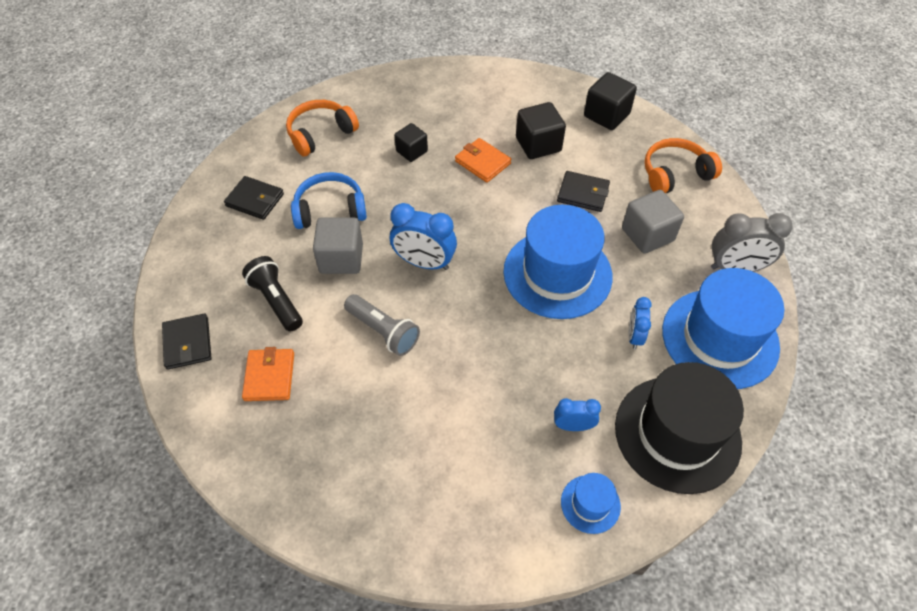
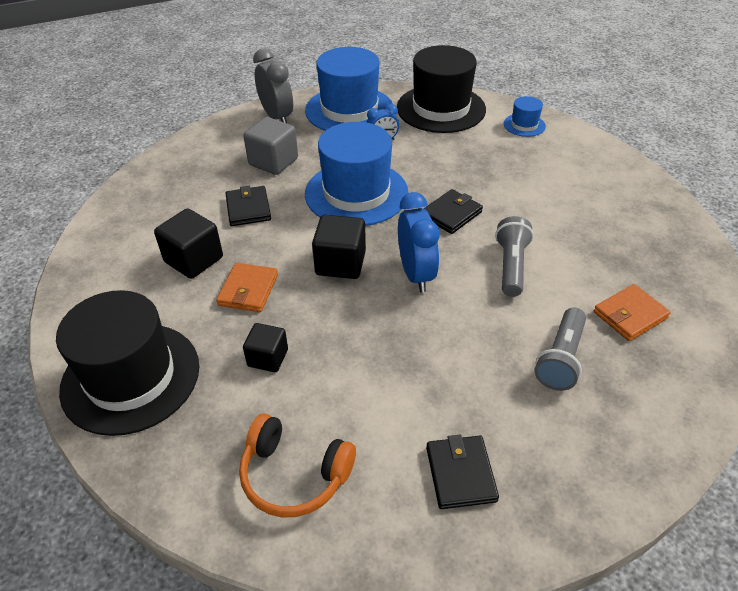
camera: 120 degrees left, 10 degrees down
black wallet [162,314,211,370] -> black wallet moved to [423,189,483,234]
black flashlight [242,256,303,331] -> grey flashlight [535,307,586,391]
blue headphones [291,172,367,229] -> none
grey cube [313,218,363,274] -> none
blue clock [554,398,601,431] -> none
black cube [584,72,637,130] -> black cube moved to [312,215,366,279]
orange headphones [644,138,722,193] -> none
none -> black hat [56,290,199,436]

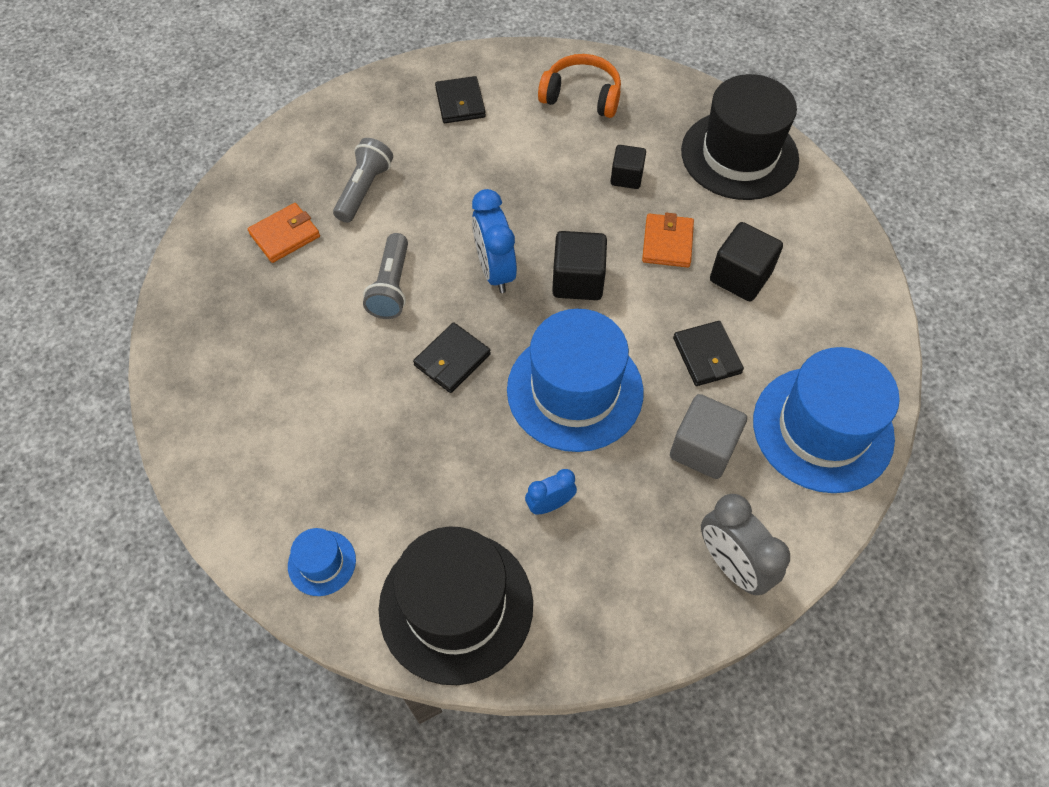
camera: 175 degrees right, 15 degrees up
blue hat [305,47,393,131] -> blue hat moved to [753,347,900,493]

